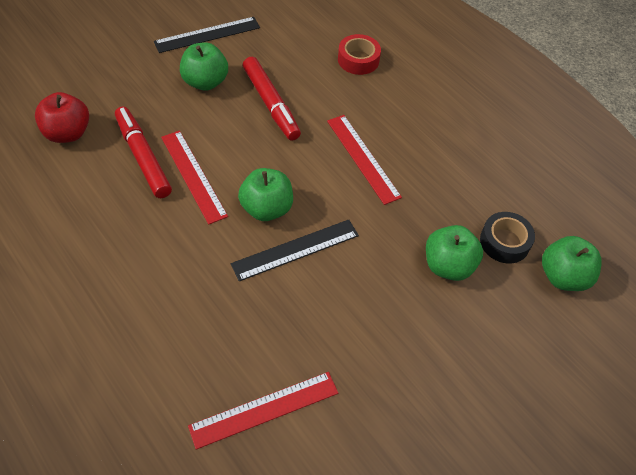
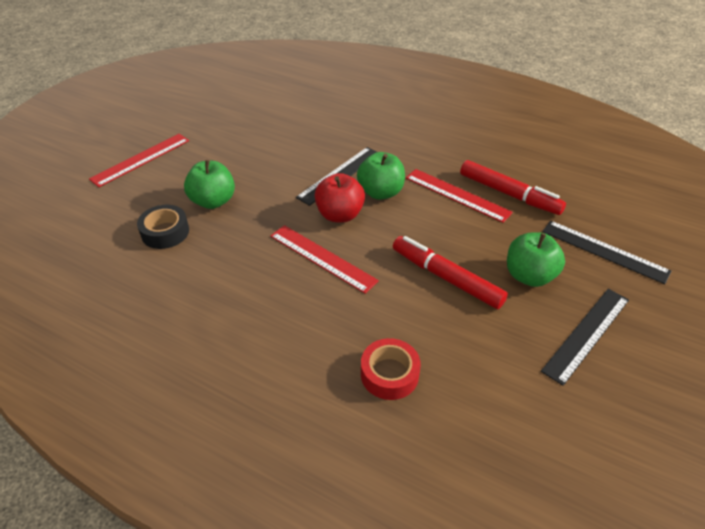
camera: 160 degrees right, 10 degrees down
red apple [35,92,89,143] -> red apple moved to [314,173,365,222]
red ruler [188,372,338,450] -> red ruler moved to [89,134,189,187]
green apple [542,236,601,291] -> none
none -> black ruler [542,221,672,284]

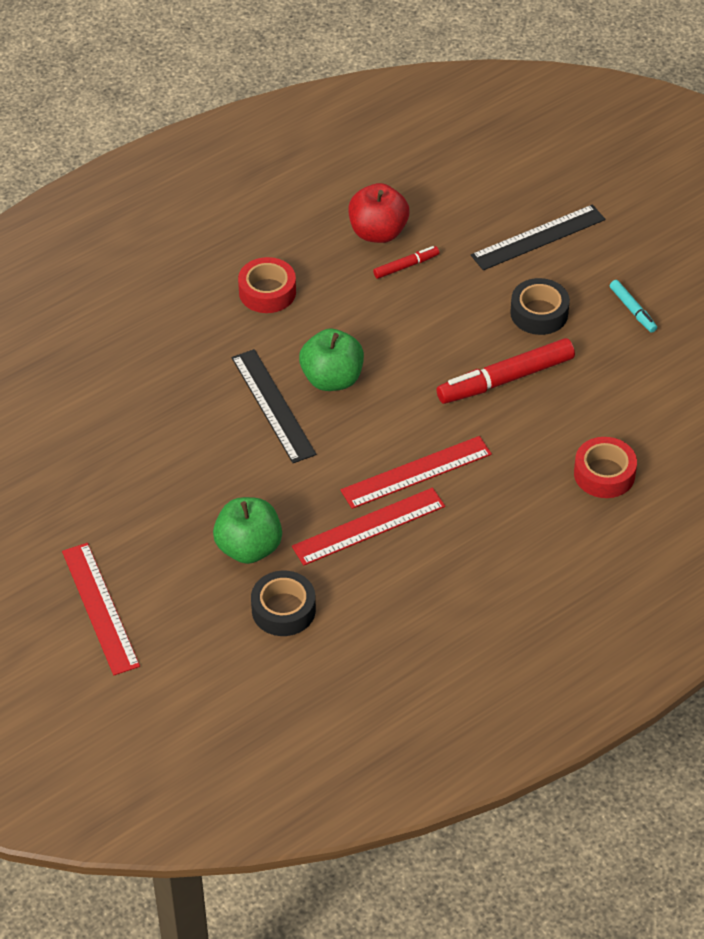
camera: 65 degrees left, 5 degrees up
red apple [314,173,365,222] -> red apple moved to [348,183,409,243]
red ruler [406,169,513,223] -> red ruler moved to [292,488,445,565]
red marker [460,160,566,215] -> red marker [373,246,439,279], size x0.50
green apple [507,232,565,287] -> black tape [510,278,570,335]
black ruler [541,289,629,386] -> turquoise marker [610,280,657,333]
none -> red tape [238,257,296,313]

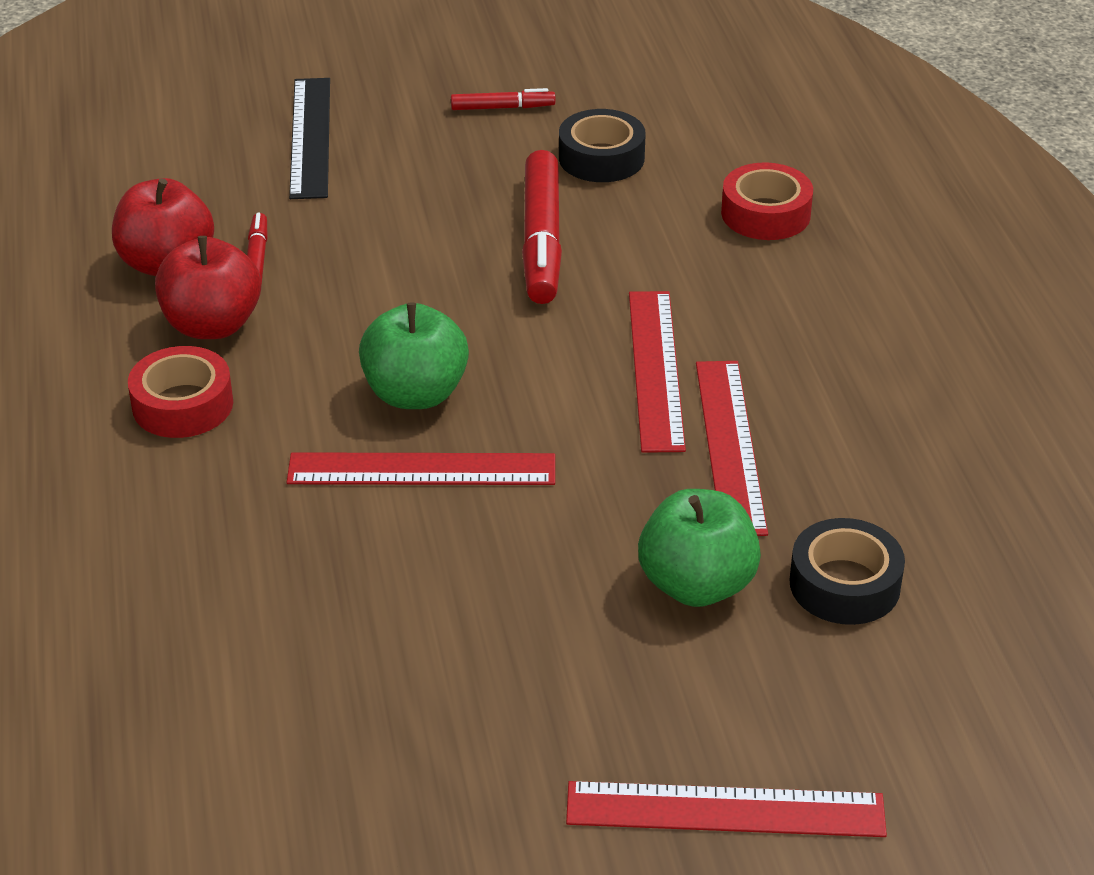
camera: 65 degrees left, 10 degrees down
black ruler [232,349,317,463] -> red ruler [287,452,555,485]
black tape [510,278,570,335] -> black tape moved to [559,109,646,182]
turquoise marker [610,280,657,333] -> red marker [451,88,556,110]
none -> red apple [155,236,261,339]

